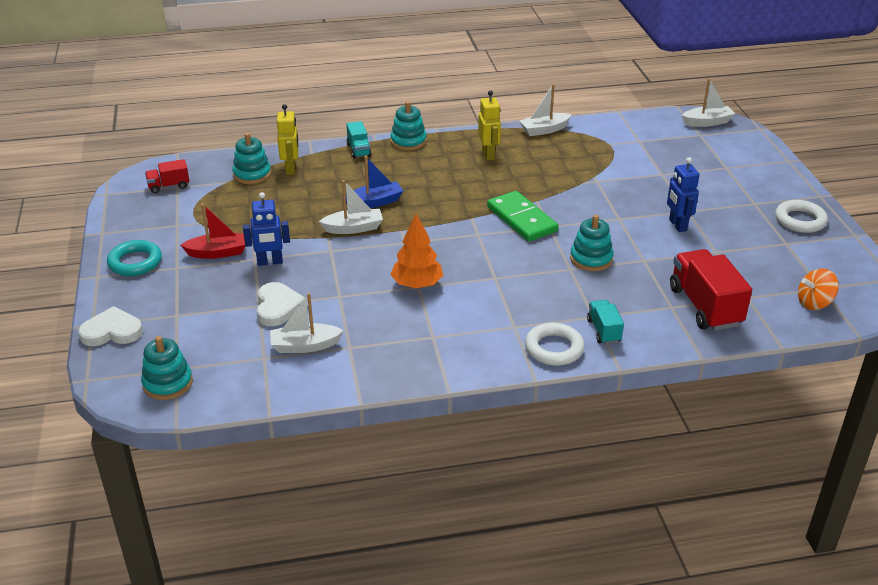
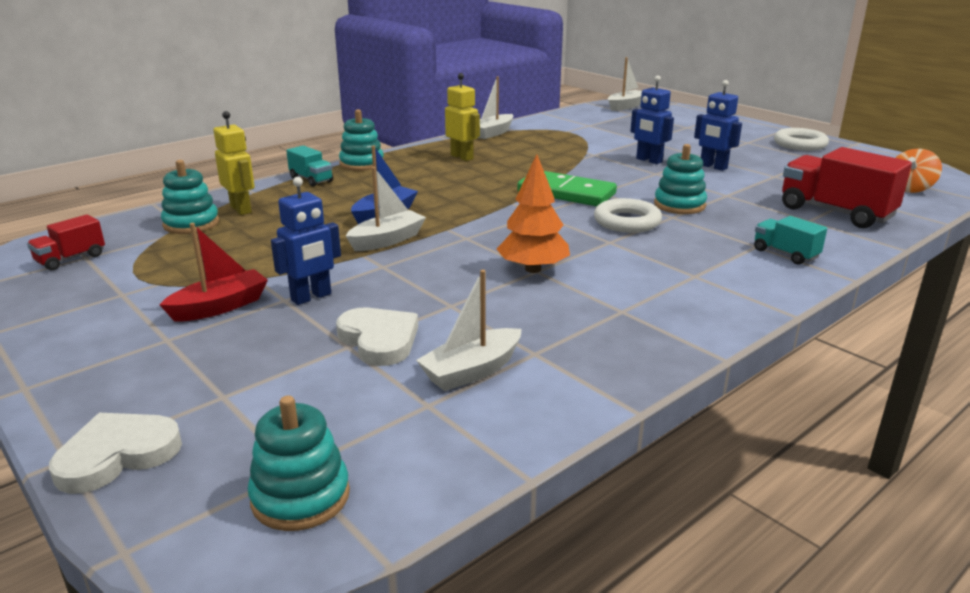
camera: 30 degrees left, 10 degrees down
turquoise ring [107,240,162,276] -> none
white ring [525,323,585,366] -> white ring moved to [594,198,662,233]
none -> blue robot [630,75,674,164]

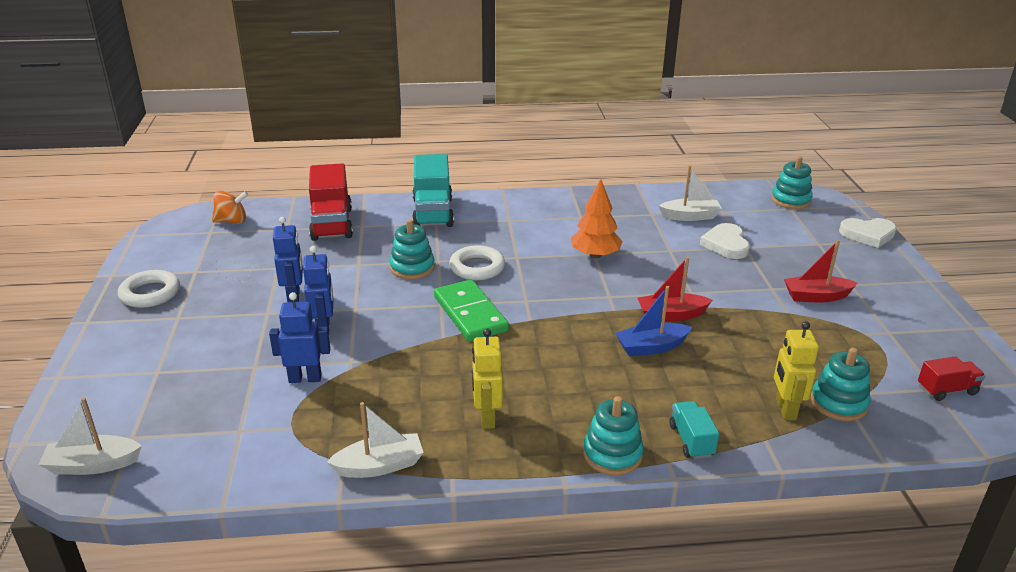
camera: 145 degrees left, 5 degrees up
blue robot [271,177,341,305] -> blue robot moved to [269,292,330,383]
white boat [346,167,426,251] -> red boat [637,257,712,321]
turquoise truck [754,216,827,265] -> turquoise truck [412,154,454,227], size x1.91

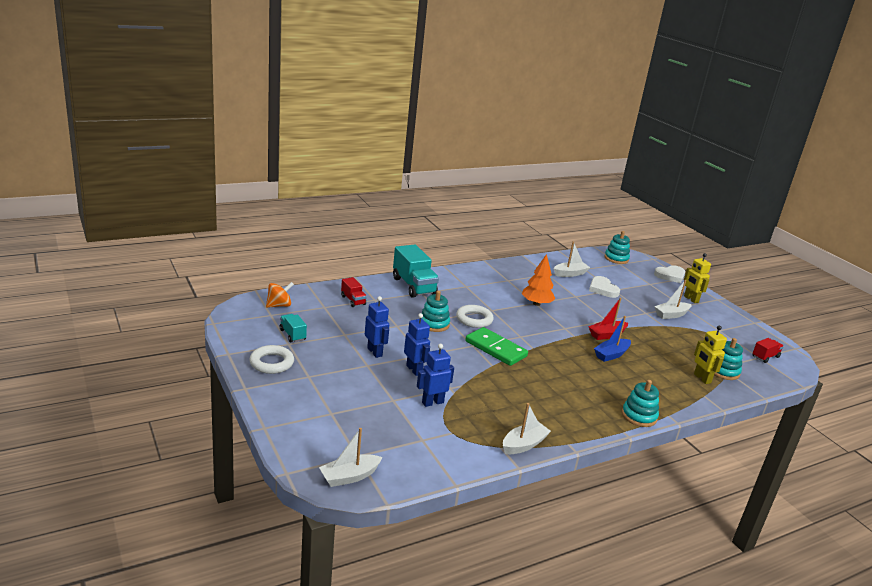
camera: 25 degrees left, 5 degrees down
red truck [309,163,353,241] -> red truck [341,277,367,307], size x0.52
yellow robot [472,328,503,429] -> yellow robot moved to [684,253,711,303]
turquoise truck [670,401,719,459] -> turquoise truck moved to [280,314,307,342]
red boat [784,240,857,302] -> white boat [654,280,691,319]

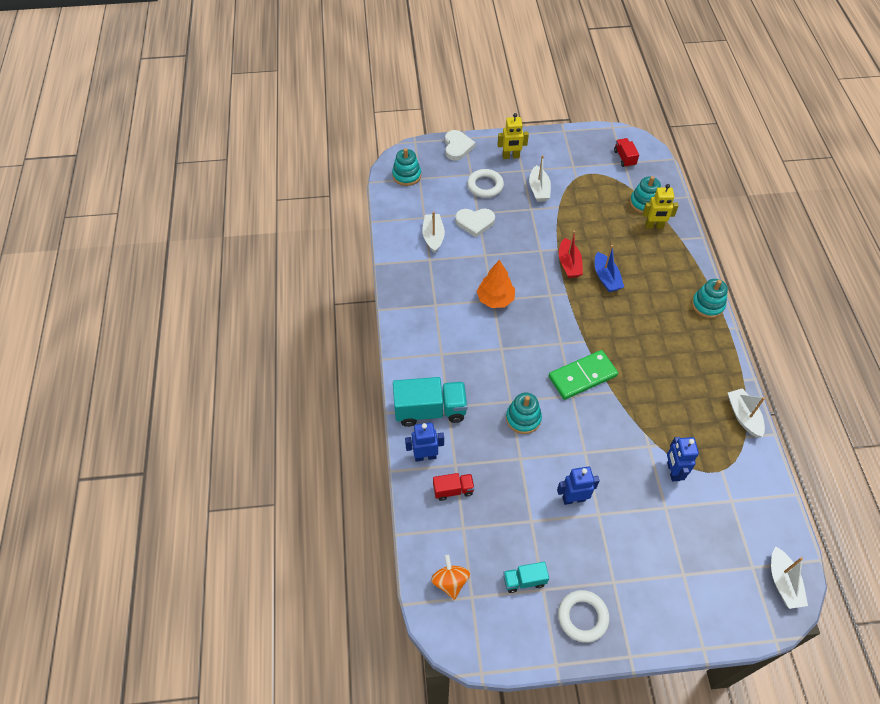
camera: 65 degrees left, 30 degrees up
blue robot [404,313,430,376] -> blue robot moved to [405,423,444,462]
white ring [456,305,494,328] -> white ring moved to [467,169,504,198]

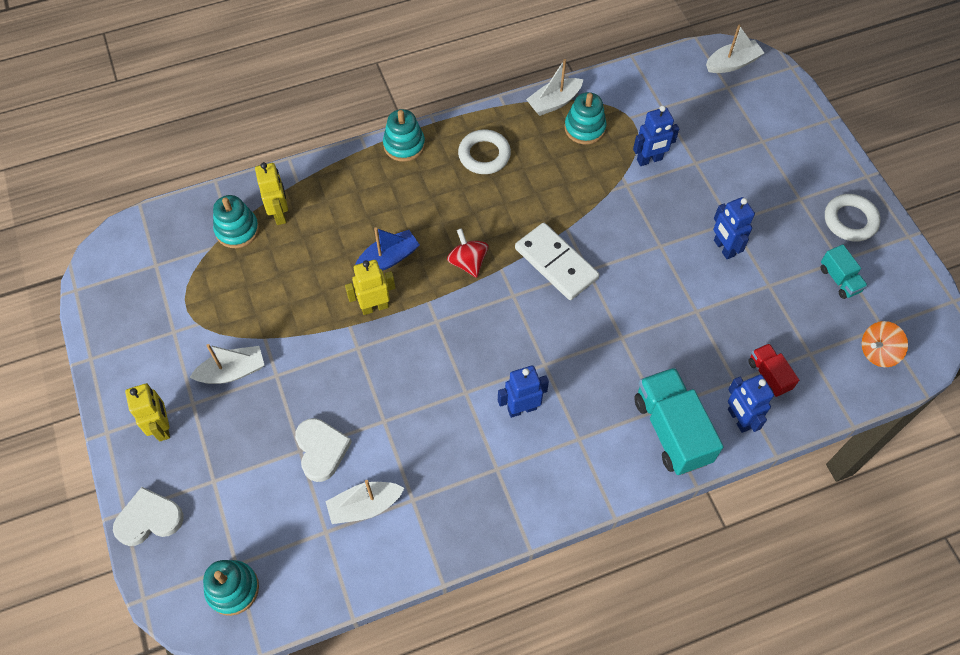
camera: 105 degrees left, 5 degrees up
white ring [467,169,504,198] -> white ring moved to [458,130,511,174]
orange tree [477,260,515,308] -> none
turquoise stacking toy [506,392,542,434] -> turquoise stacking toy moved to [564,92,607,144]
green domino [549,350,618,400] -> white domino [515,223,599,300]
red boat [559,231,583,278] -> yellow robot [345,260,395,315]
red truck [614,138,639,167] -> none
none -> red spinning top [447,228,488,278]
none -> blue robot [498,365,549,418]

